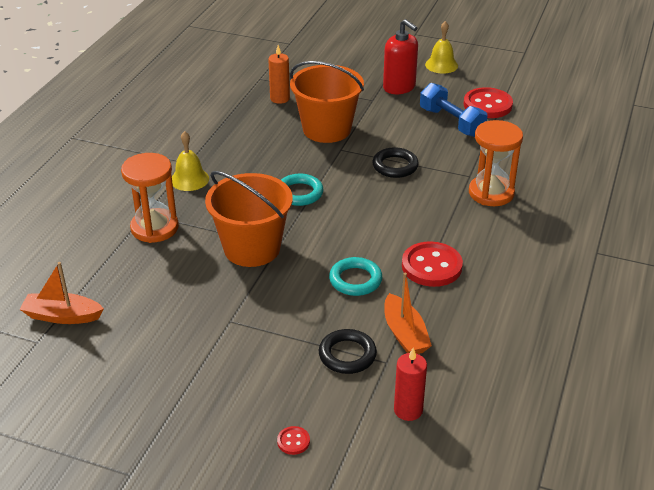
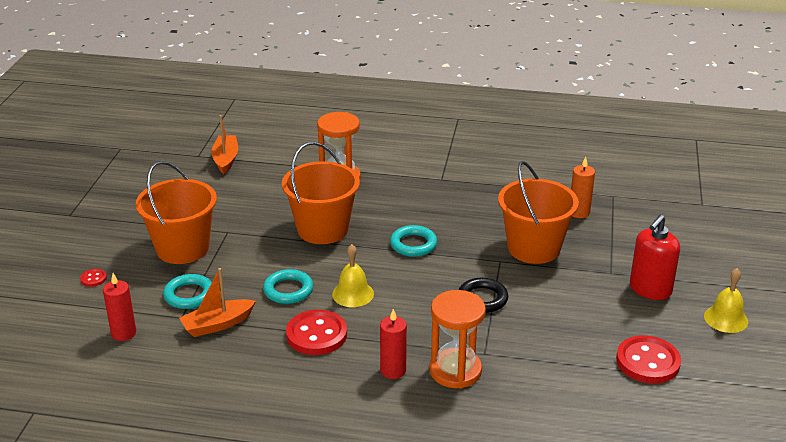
camera: 80 degrees right, 5 degrees down
yellow bell [172,131,209,191] -> yellow bell moved to [332,244,374,307]
black ring [319,329,377,374] -> turquoise ring [163,274,212,309]
blue dumbbell [420,83,488,137] -> none
none -> orange bucket [136,161,217,264]
none -> red candle [380,309,407,379]

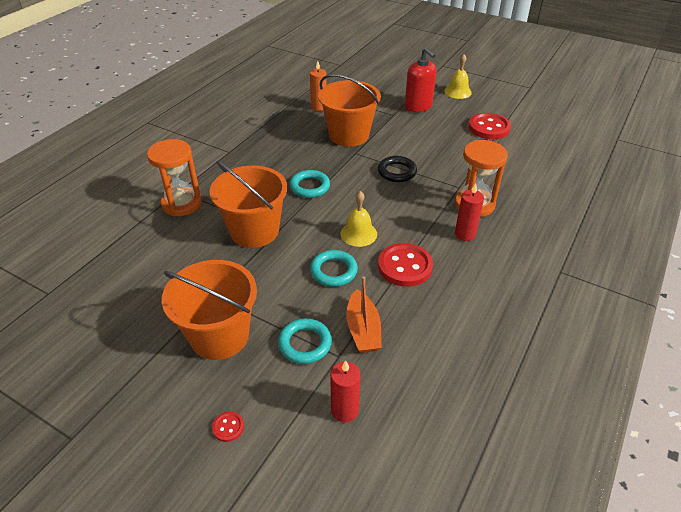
camera: 70 degrees left, 10 degrees up
orange boat [211,115,238,174] -> none

